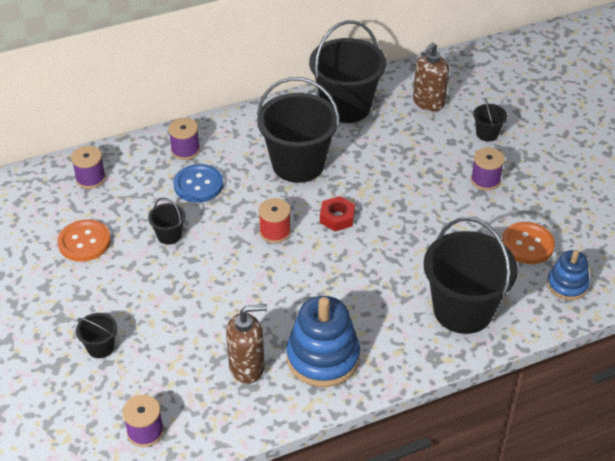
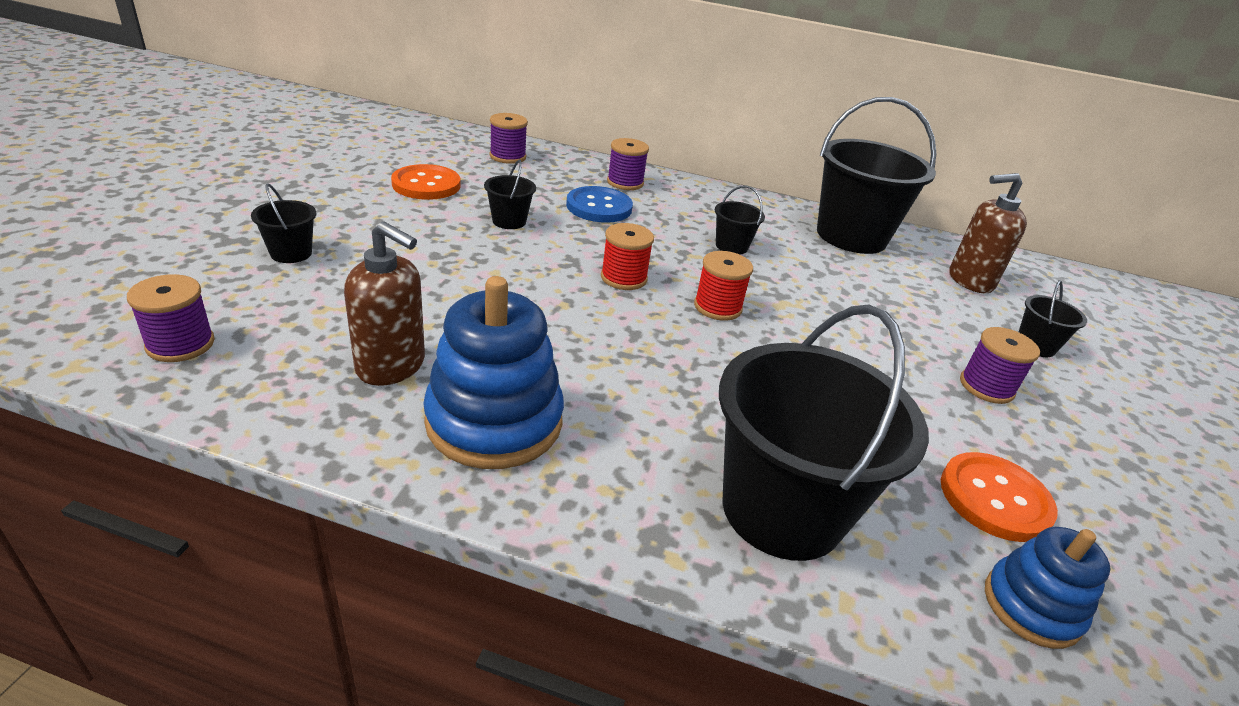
camera: 35 degrees right, 10 degrees down
black bucket [257,77,340,183] -> black bucket [715,186,765,255], size x0.44
red nut [320,196,355,231] -> red spool [694,251,753,321]

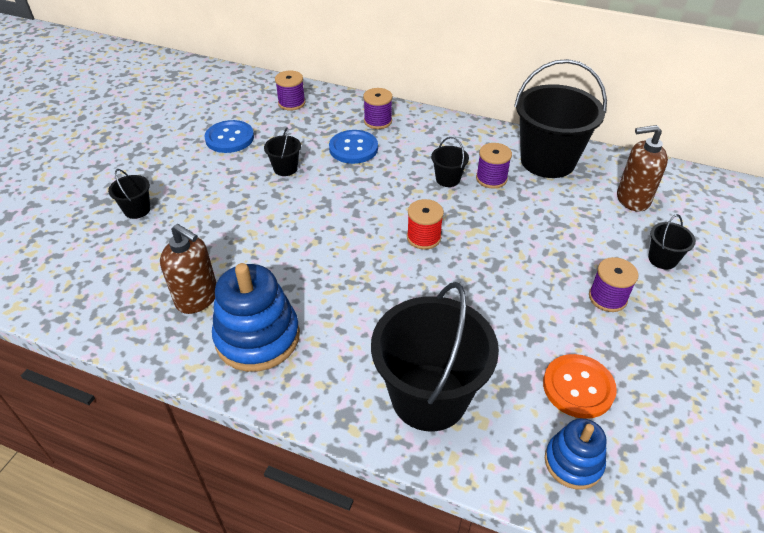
camera: 10 degrees right, 10 degrees up
purple spool [127,274,214,362] -> purple spool moved to [476,143,512,189]
orange button [391,164,461,200] -> blue button [204,120,254,153]
red spool [601,223,654,290] -> none

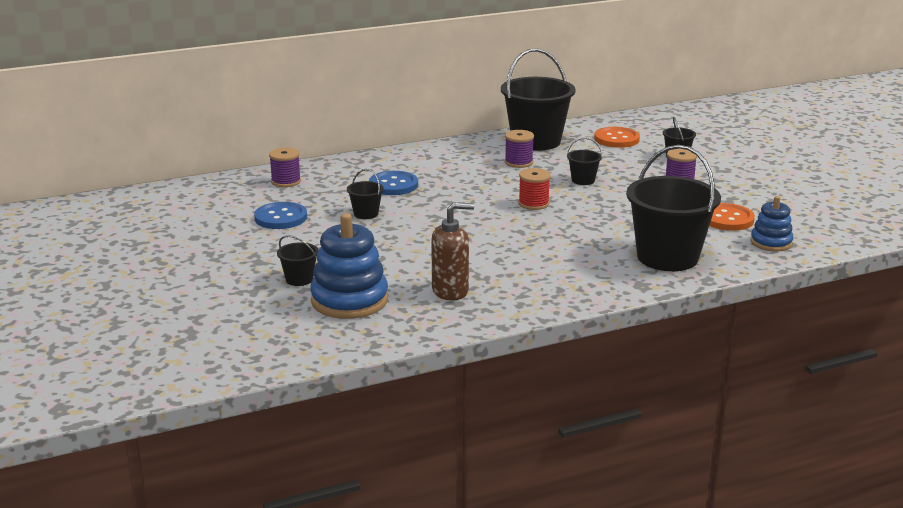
camera: 45 degrees left, 20 degrees down
blue stacking toy [212,263,300,372] -> blue stacking toy moved to [310,213,388,319]
purple spool [363,88,393,129] -> none
black bucket [431,137,469,187] -> black bucket moved to [566,138,603,185]
brown soap dispenser [617,125,668,212] -> orange button [594,127,640,148]

